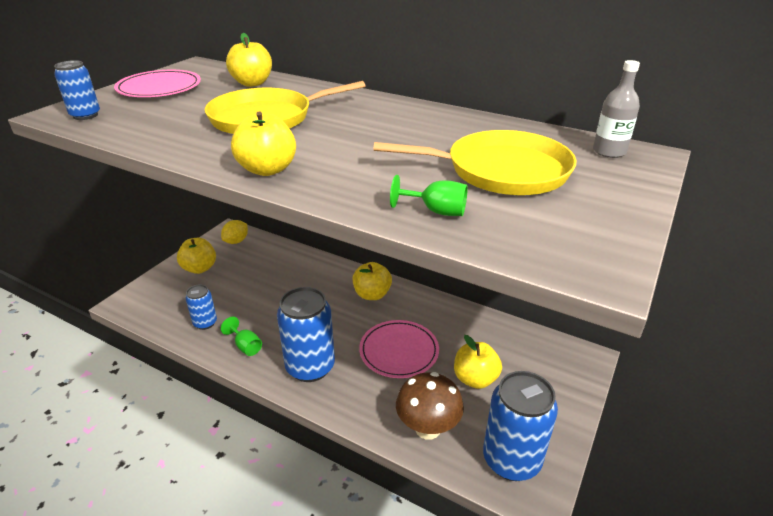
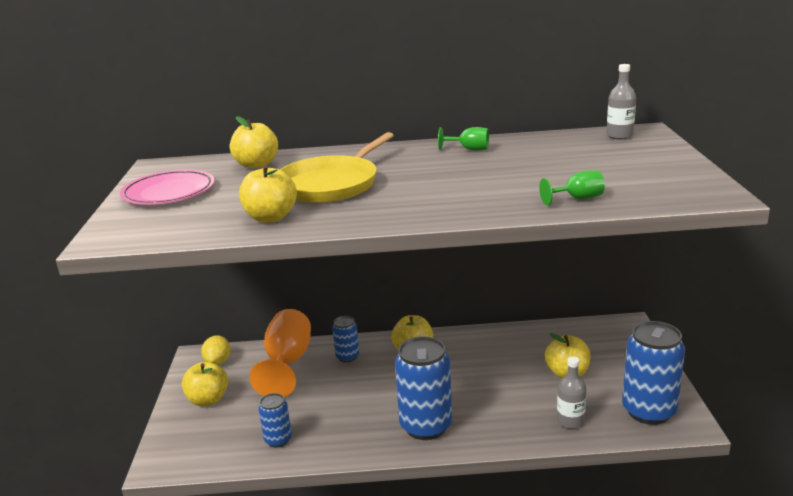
camera: 30 degrees left, 10 degrees down
blue can [54,60,100,120] -> blue can moved to [332,316,359,362]
green goblet [221,317,262,356] -> green goblet moved to [438,127,489,151]
yellow apple [231,111,296,176] -> yellow apple moved to [239,165,297,223]
pink plate [359,320,439,378] -> none
yellow pan [373,130,576,195] -> none
brown mushroom [396,372,464,440] -> grey bottle [557,356,587,429]
none -> orange goblet [249,309,311,397]

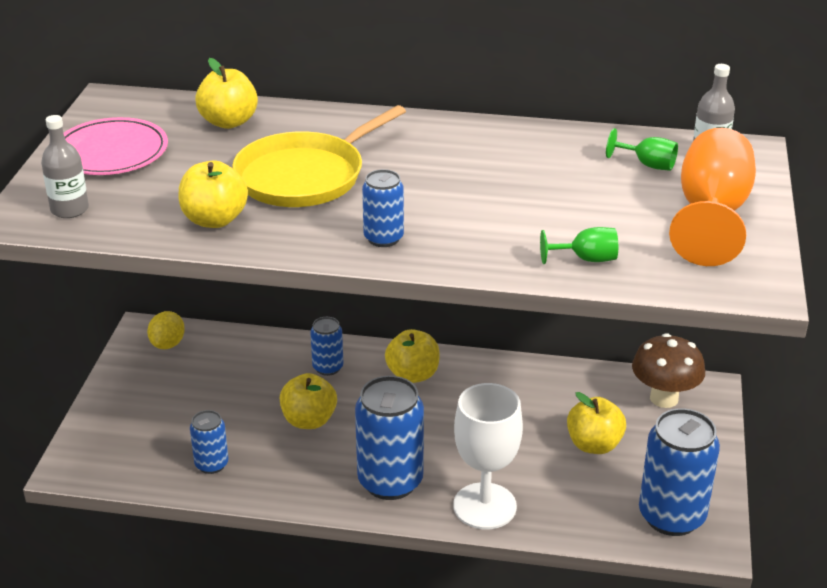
camera: 10 degrees right, 10 degrees up
yellow apple [182,362,228,406] -> yellow apple moved to [280,373,337,429]
orange goblet [249,309,311,397] -> orange goblet moved to [669,128,756,266]
green goblet [438,127,489,151] -> green goblet moved to [606,128,678,171]
grey bottle [557,356,587,429] -> grey bottle moved to [41,115,89,218]
none -> blue can [362,169,404,247]
none -> white goblet [453,383,523,529]
none -> brown mushroom [632,333,705,408]

